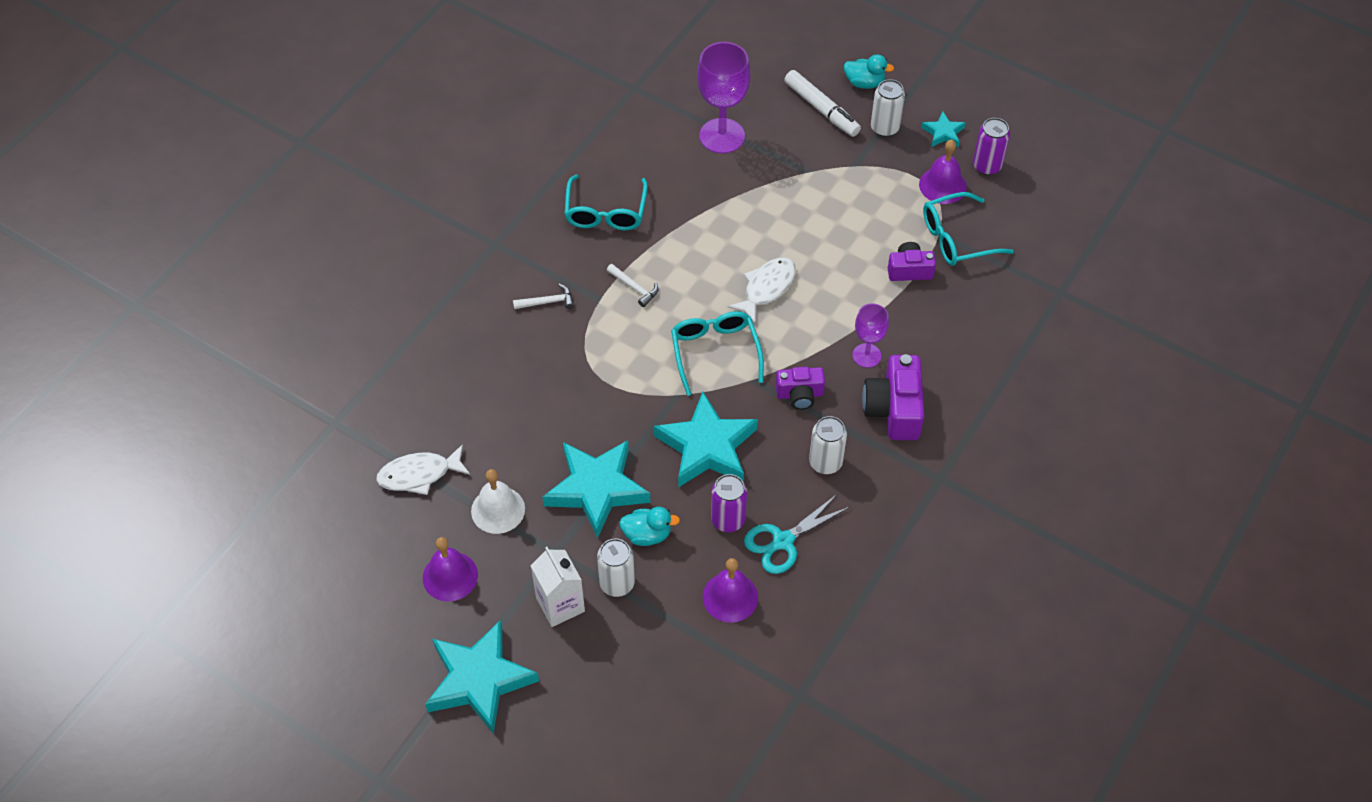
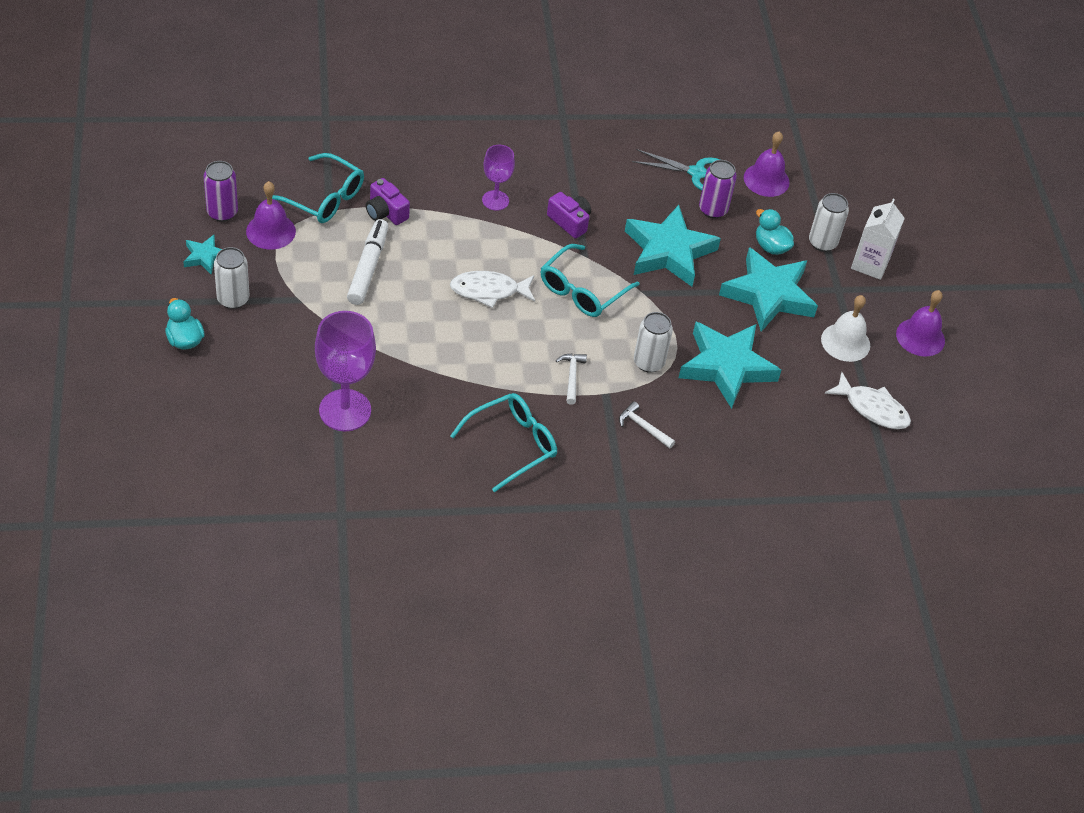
camera: 135 degrees left, 5 degrees down
turquoise star [425,620,539,734] -> turquoise star moved to [678,322,781,409]
white marker [784,70,861,137] -> white marker moved to [347,219,389,305]
white can [809,416,847,474] -> white can moved to [634,312,673,373]
purple camera [862,354,924,440] -> none

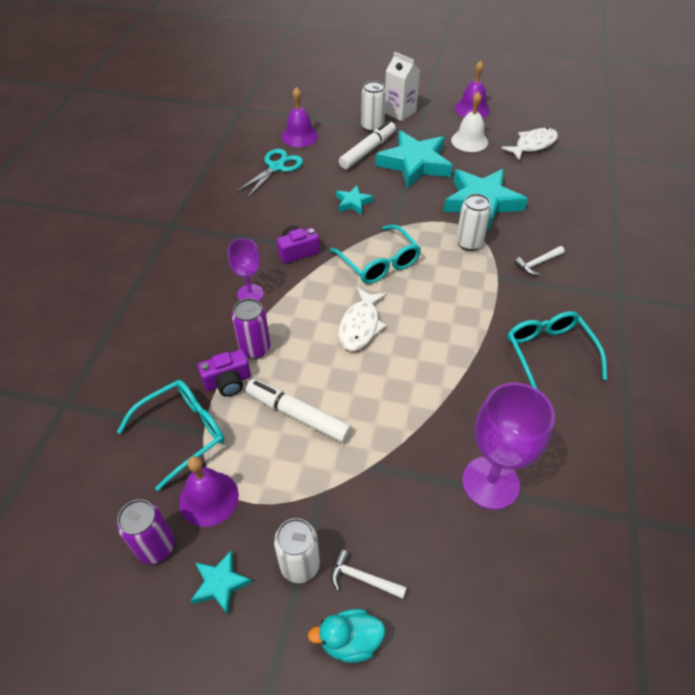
camera: 65 degrees left, 0 degrees up
white hammer [556,354,587,405] -> white hammer moved to [331,549,407,599]
turquoise star [625,205,721,287] -> turquoise star [336,186,373,215], size x0.48
purple can [699,160,737,219] -> purple can moved to [232,298,271,359]
turquoise duck [756,209,794,255] -> white marker [339,121,396,169]

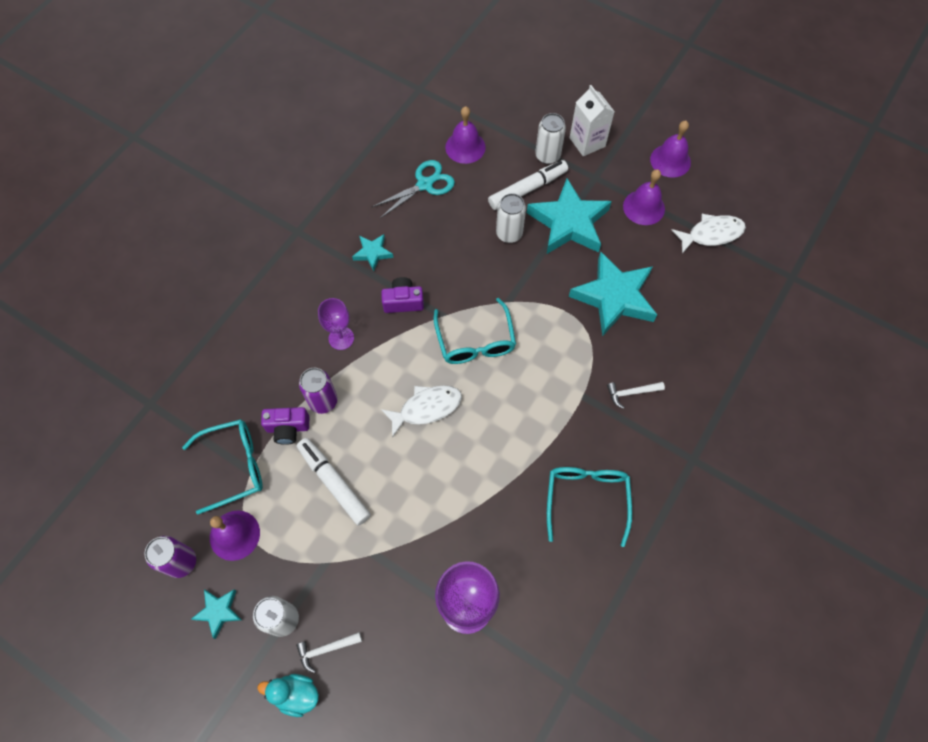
camera: 20 degrees right, 15 degrees up
white hammer [331,549,407,599] -> white hammer turned 60 degrees counterclockwise [296,632,362,673]
turquoise star [336,186,373,215] -> turquoise star moved to [352,234,393,271]
white fish [338,287,387,351] -> white fish turned 150 degrees counterclockwise [381,385,462,438]
white bell [451,92,488,152] -> purple bell [623,169,665,225]
white can [456,194,491,251] -> white can moved to [496,193,526,243]

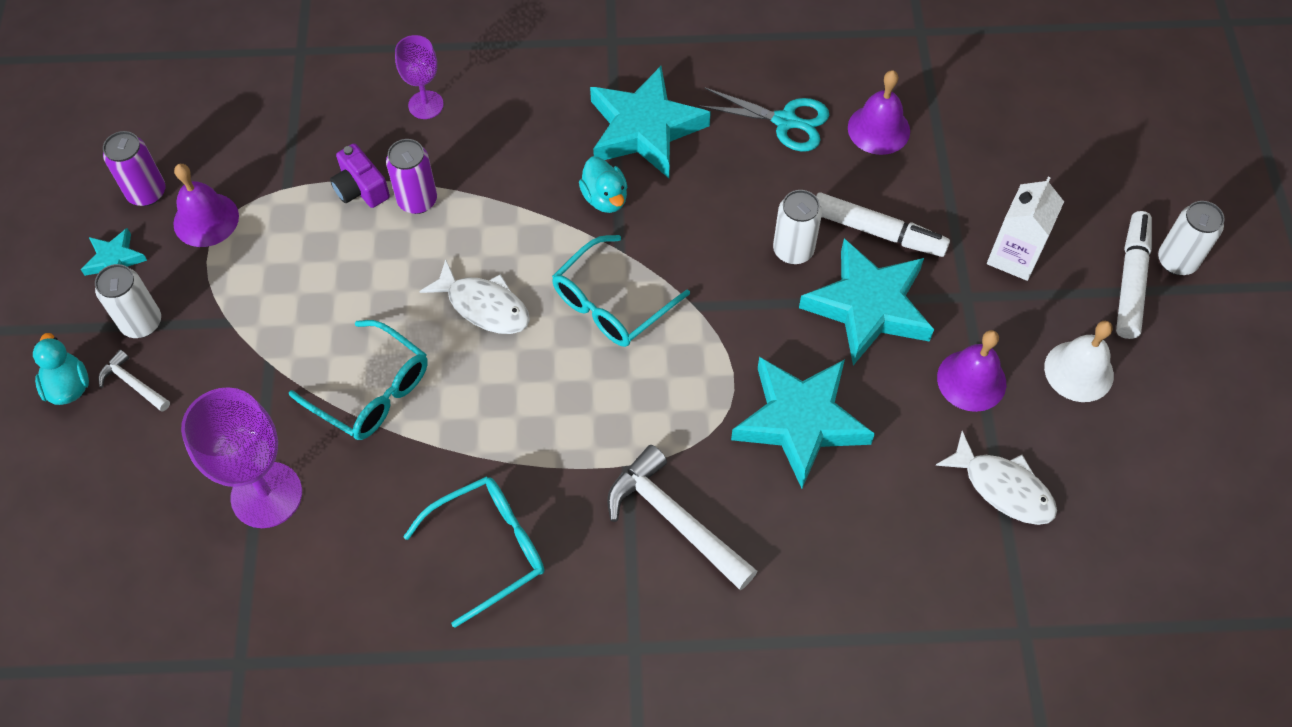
camera: 55 degrees right, 5 degrees down
turquoise glasses [182,419,263,514] -> turquoise glasses moved to [289,320,428,440]
white marker [297,438,371,526] -> white marker moved to [1116,211,1152,339]
purple goblet [318,298,354,350] -> purple goblet moved to [395,35,444,119]
turquoise star [352,234,393,271] -> turquoise star [590,66,711,178], size x2.11
purple camera [381,277,424,313] -> turquoise duck [579,157,627,213]
white can [535,113,566,164] -> white can moved to [1158,201,1224,275]
white hammer [607,382,665,409] -> white hammer [607,445,757,590], size x1.96
purple bell [650,121,691,178] -> white bell [1044,321,1114,402]

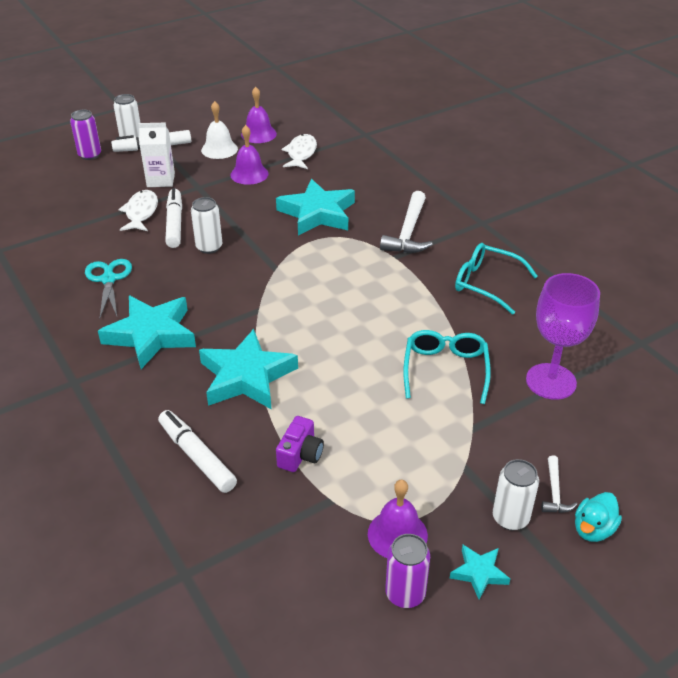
camera: 120 degrees left, 20 degrees down
purple can [386,139,437,214] -> purple can moved to [70,110,101,160]
purple goblet [395,35,444,119] -> white marker [158,410,237,493]
white fish [419,259,530,334] -> white fish moved to [119,190,158,231]
turquoise glasses [552,235,690,347] -> none
turquoise duck [579,157,627,213] -> none
turquoise star [799,238,934,365] -> turquoise star moved to [199,329,298,410]
purple bell [848,70,910,155] -> purple bell moved to [241,87,277,143]

